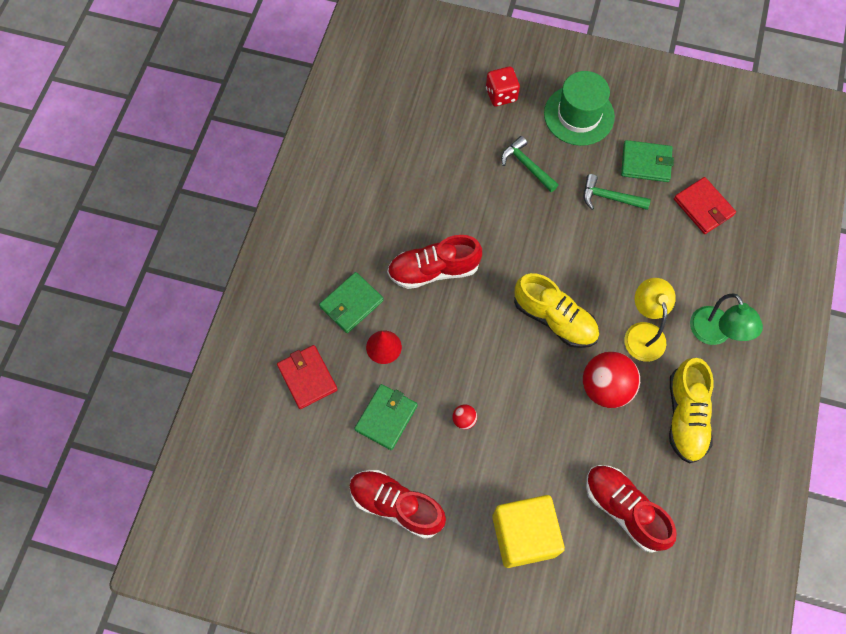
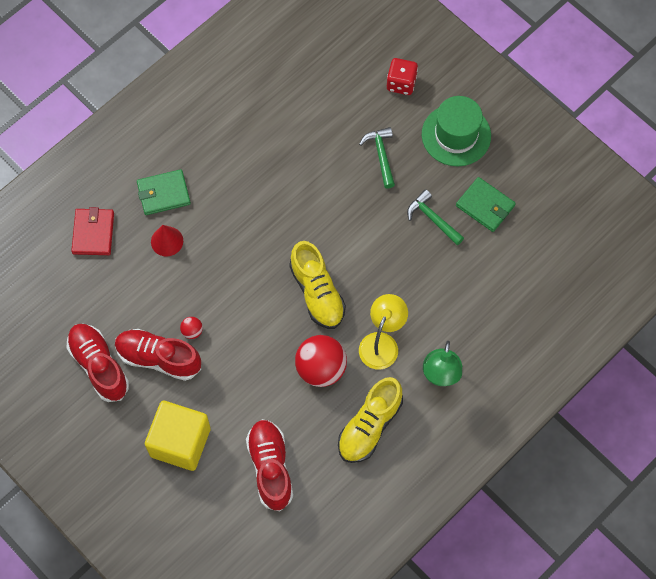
camera: 30 degrees right, 0 degrees up
green wallet [354,384,418,450] -> none
red shoe [387,235,482,289] -> red shoe moved to [115,329,201,381]
red wallet [674,177,736,234] -> none

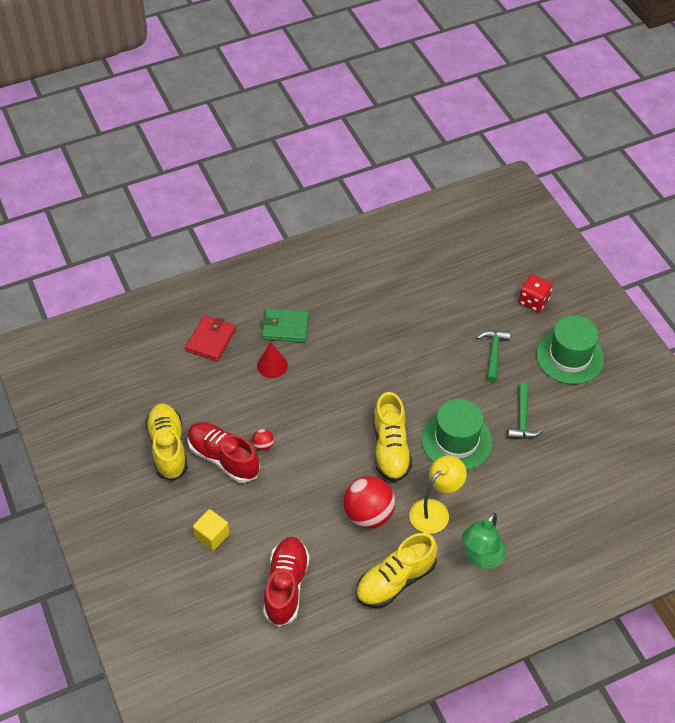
camera: 20 degrees right, 15 degrees down
red shoe [66,324,129,402] -> yellow shoe [145,404,188,481]
yellow cube [145,401,211,471] -> yellow cube [193,509,230,551], size x0.53
green hammer [407,189,464,245] -> green hammer turned 150 degrees counterclockwise [508,383,543,439]
green wallet [456,177,516,232] -> none
none -> green hat [421,399,492,470]

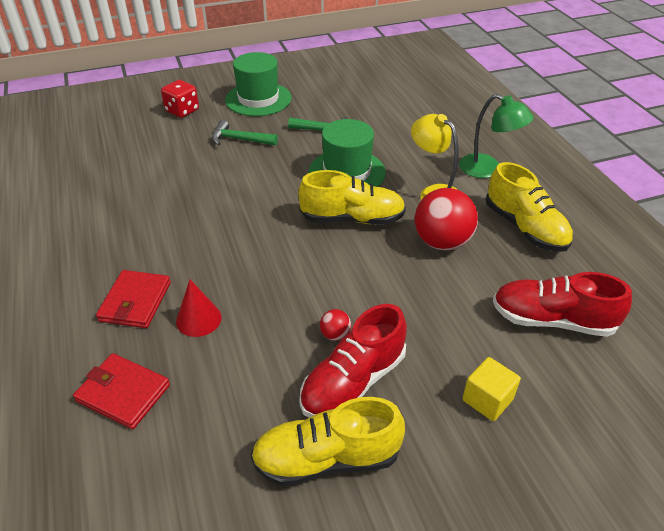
camera: 85 degrees left, 10 degrees down
green wallet [262,308,309,342] -> red wallet [96,270,171,328]

